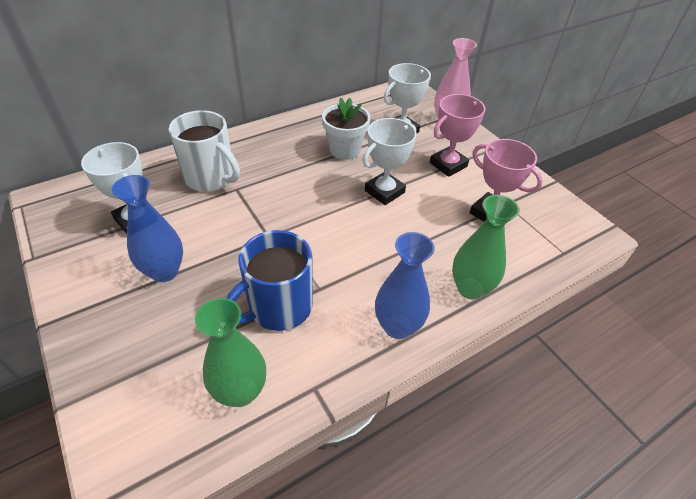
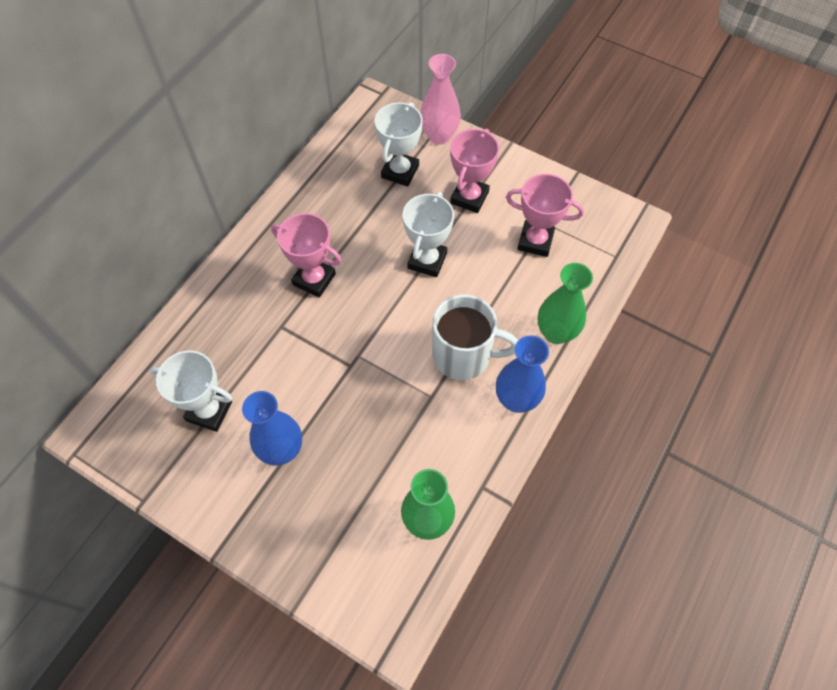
camera: 25 degrees left, 15 degrees up
white mug [169,110,240,192] -> white mug moved to [432,294,518,380]
blue mug [227,230,313,331] -> none
white flower pot [322,98,371,160] -> none
none -> pink trophy [271,213,342,297]

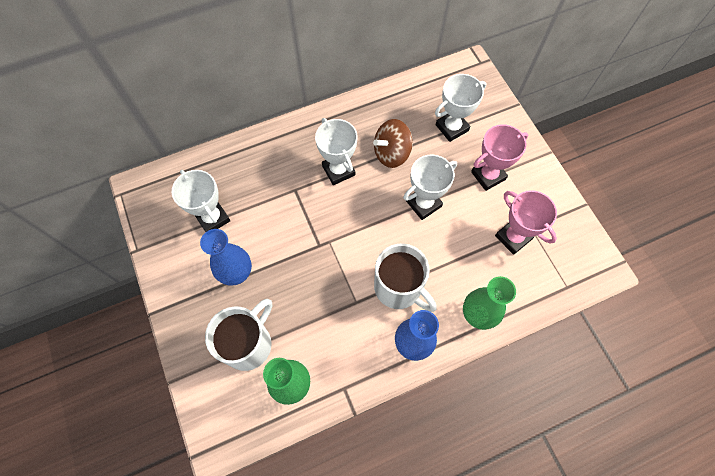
camera: 35 degrees right, 5 degrees up
pink trophy [271,213,342,297] -> white trophy [315,118,358,185]
pink vase [420,54,461,145] -> none
none -> white mug [205,299,272,371]
none -> brown spinning top [373,119,413,168]

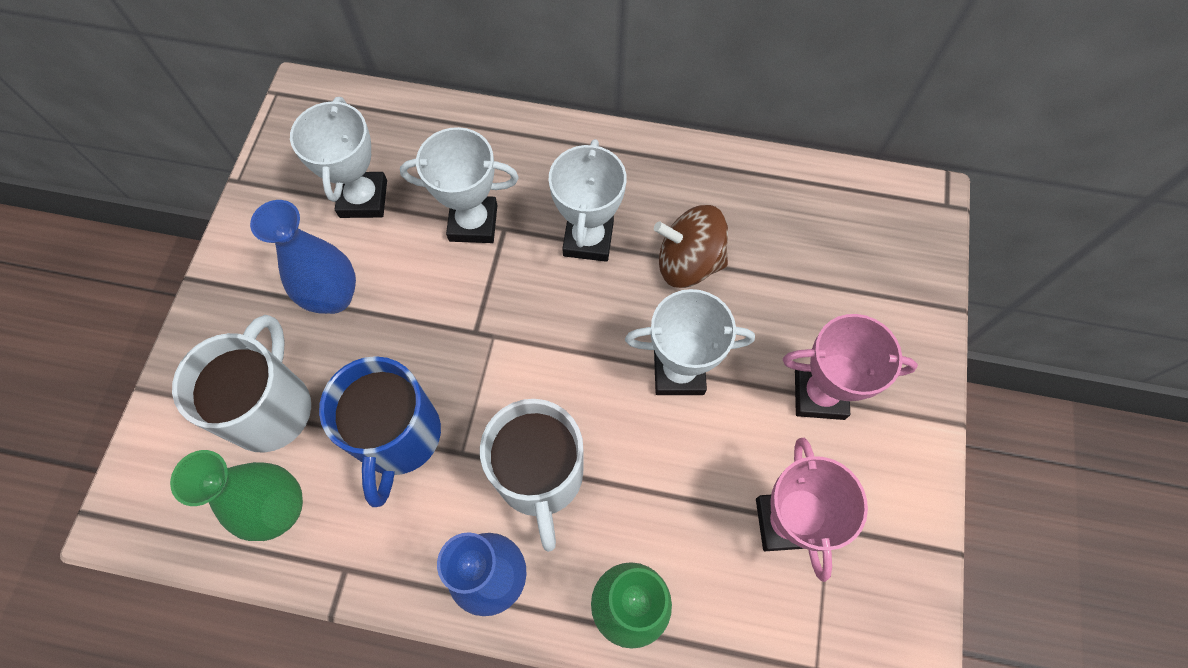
camera: 35 degrees right, 0 degrees up
white mug [205,299,272,371] -> white mug turned 60 degrees counterclockwise [172,315,311,453]
white trophy [435,74,486,142] -> white trophy moved to [400,127,519,243]
none -> blue mug [319,356,441,507]

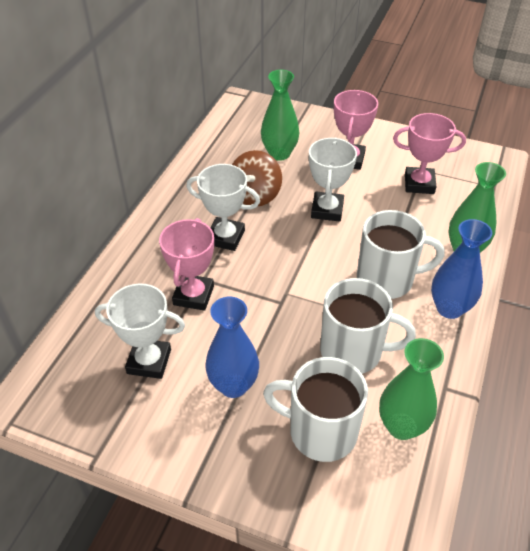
camera: 80 degrees left, 20 degrees down
blue mug [319,356,441,507] -> white mug [320,278,416,374]
white trophy [400,127,519,243] -> pink trophy [159,218,214,311]
none -> green vase [261,70,300,161]

